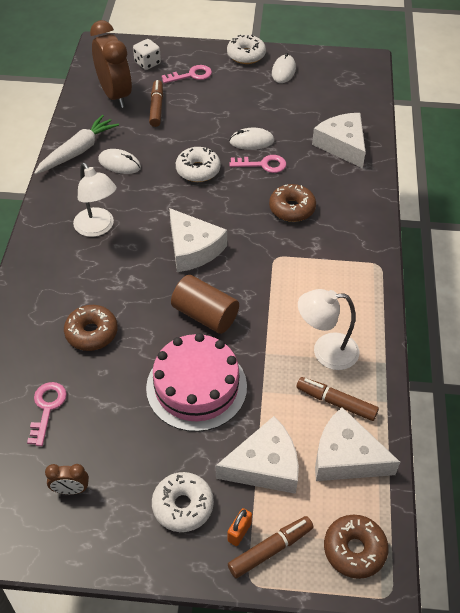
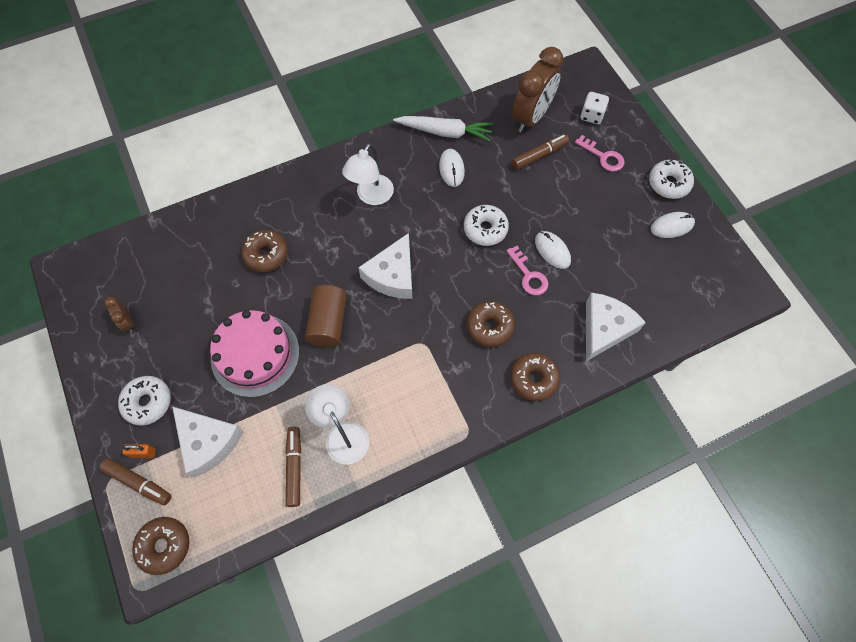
camera: 60 degrees right, 15 degrees up
pink key [27,382,67,446] -> none
white cheese [315,407,400,481] -> none
none -> brown donut [510,353,560,401]

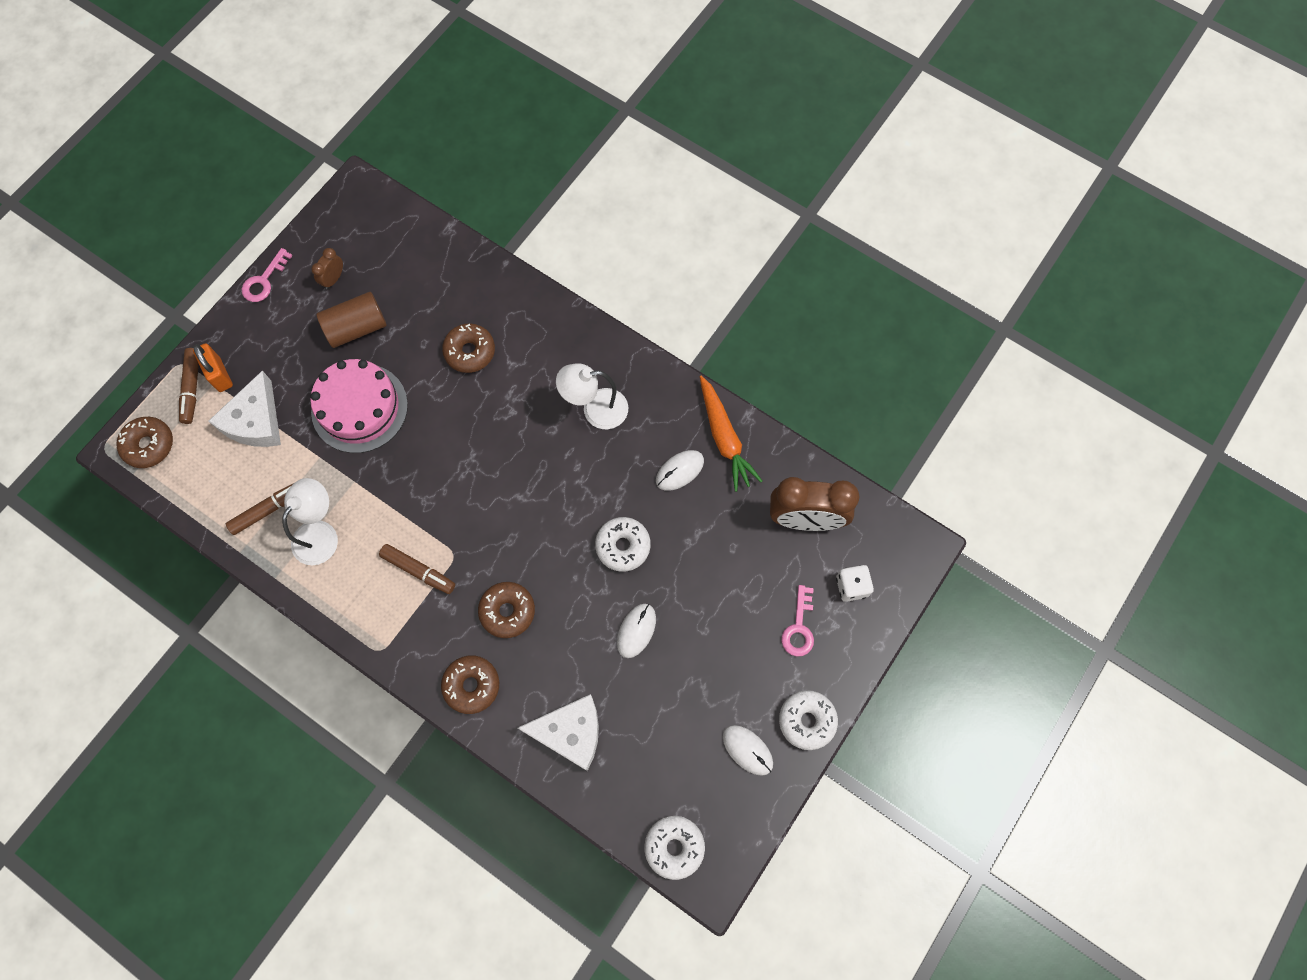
camera: 60 degrees right, 5 degrees up
white donut [118,376,171,426] -> white donut moved to [644,816,705,880]
orange padlock [122,444,156,458] -> orange padlock [193,343,233,392], size x1.56
brown cylinder [305,285,347,347] -> brown cylinder moved to [316,292,387,348]
white cheese [358,233,412,299] -> none
white carrot [393,116,493,141] -> orange carrot [700,375,762,492]
pink key [506,246,548,295] -> pink key moved to [242,248,293,302]
brown marker [512,134,569,170] -> brown marker moved to [379,544,455,594]

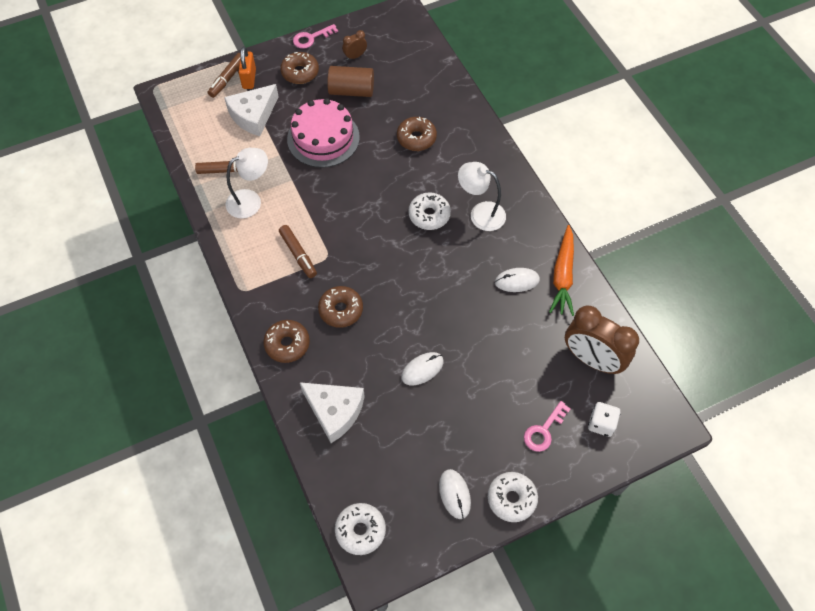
camera: 30 degrees right, 10 degrees down
brown donut [116,417,173,468] -> brown donut moved to [280,52,319,84]
white donut [595,517,651,572] -> white donut moved to [409,192,451,230]

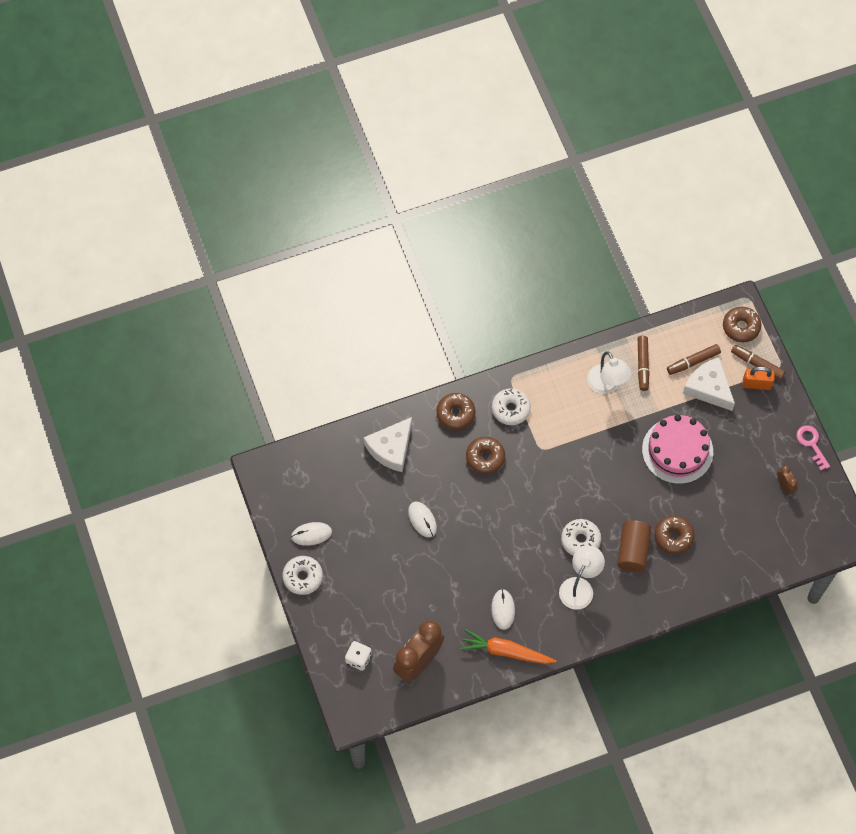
camera: 95 degrees right, 5 degrees up
brown marker [279,225,317,278] -> brown marker moved to [667,344,721,375]
brown donut [280,52,319,84] -> brown donut moved to [723,307,761,343]
brown cylinder [327,66,374,97] -> brown cylinder moved to [617,520,651,572]
white donut [335,503,386,555] -> white donut moved to [492,388,531,425]
pink key [524,401,571,452] -> none

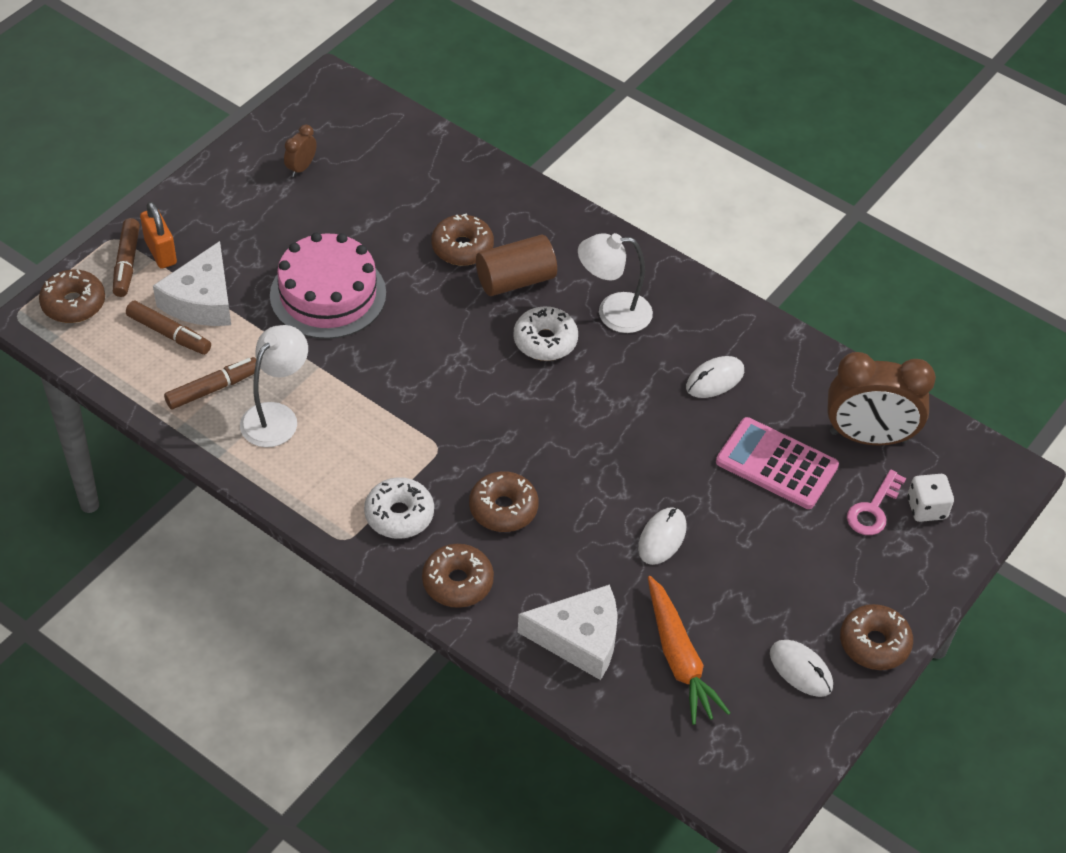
camera: 125 degrees left, 15 degrees down
white donut [283,556,323,595] -> brown donut [840,604,913,670]
orange carrot [460,629,556,664] -> orange carrot moved to [648,576,730,725]
pink key [796,425,830,471] -> pink key moved to [847,470,906,535]
none -> pink calculator [716,417,839,509]

